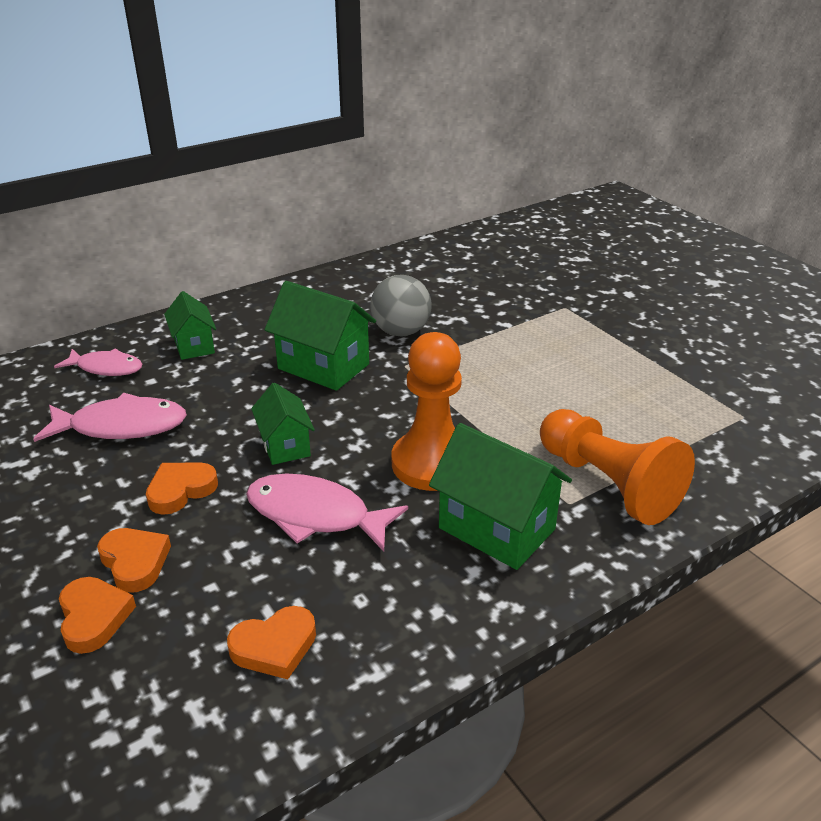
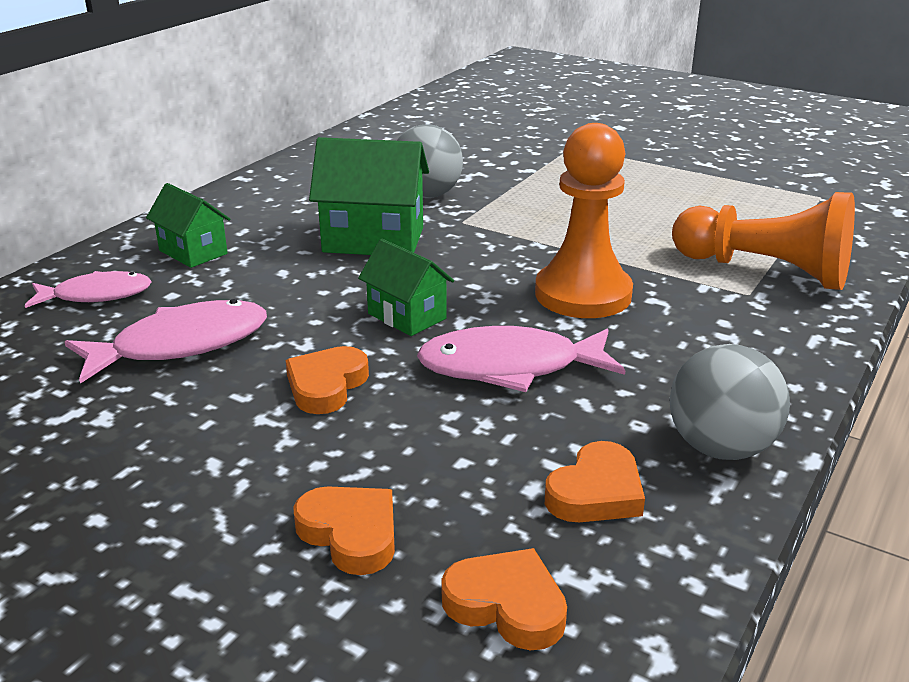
camera: 25 degrees left, 5 degrees down
orange heart [97,528,171,593] -> orange heart moved to [441,548,567,650]
green house [429,423,572,570] -> none
none -> grey ball [670,344,790,460]

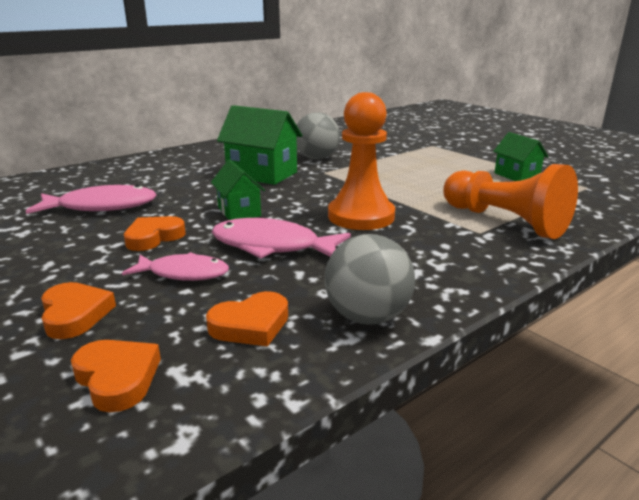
camera: 20 degrees right, 5 degrees down
pink fish [25,271,152,308] -> pink fish moved to [122,252,229,281]
green house [146,183,230,268] -> green house moved to [493,132,549,181]

